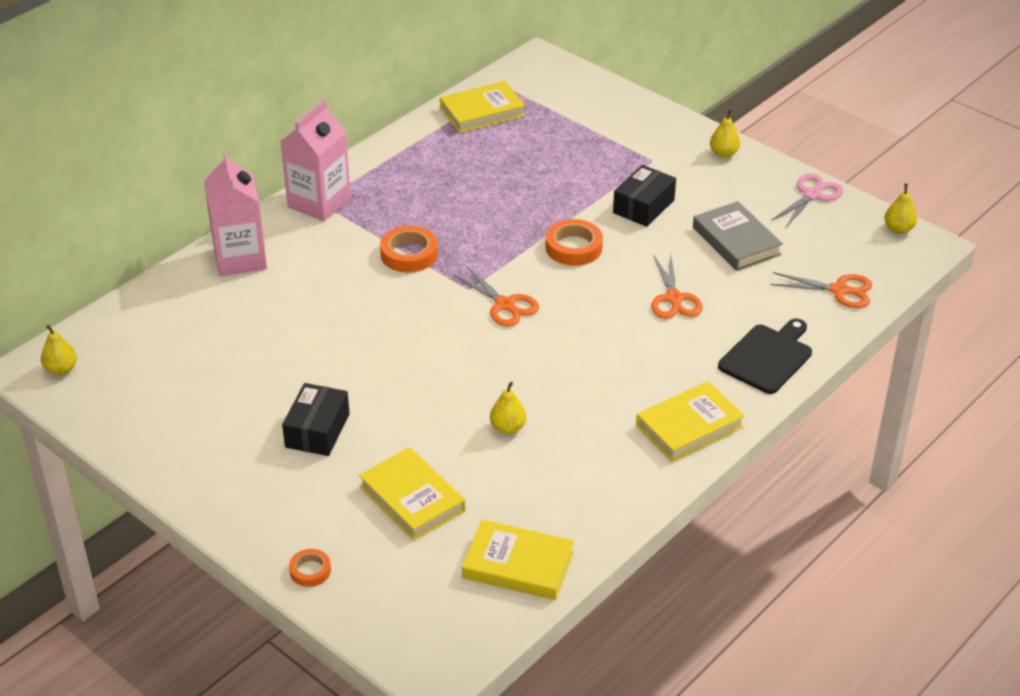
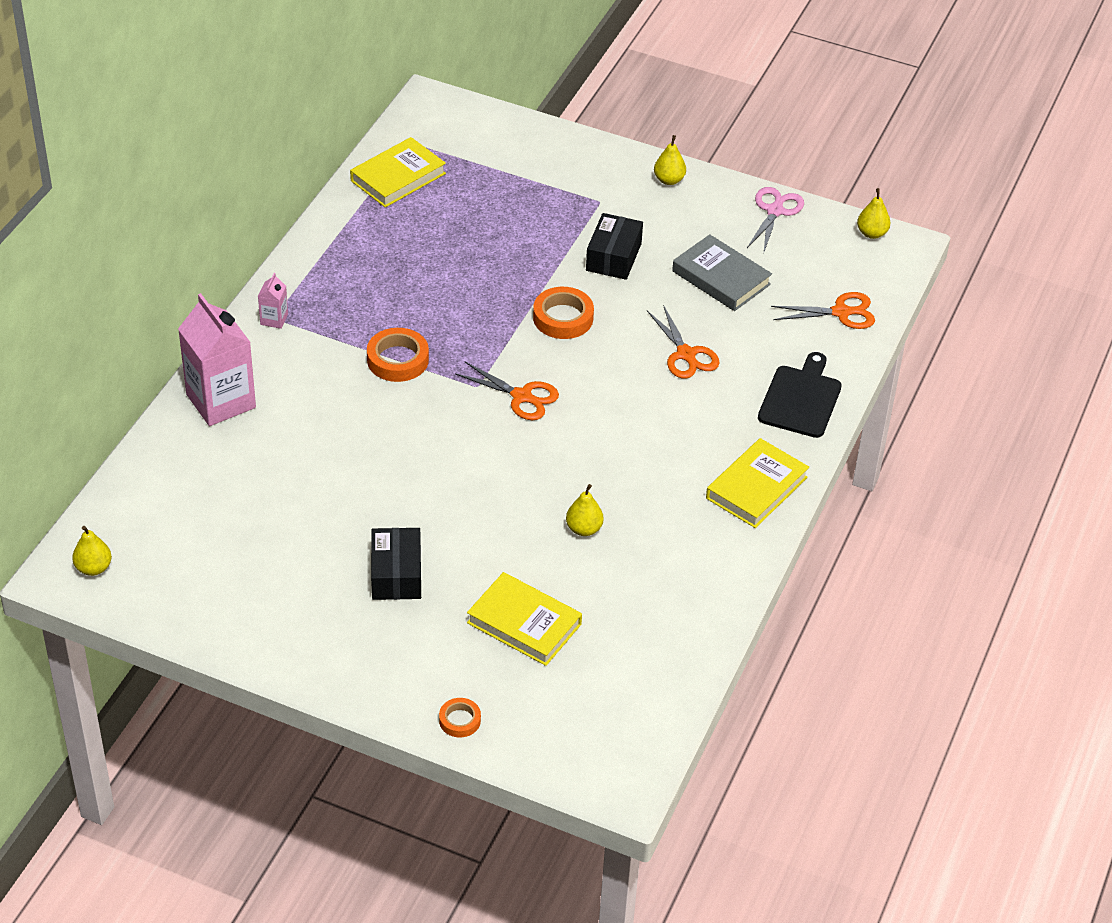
camera: 20 degrees left, 5 degrees up
pink carton [280,99,351,221] -> pink carton [258,273,288,329], size x0.44
yellow book [462,519,574,600] -> none

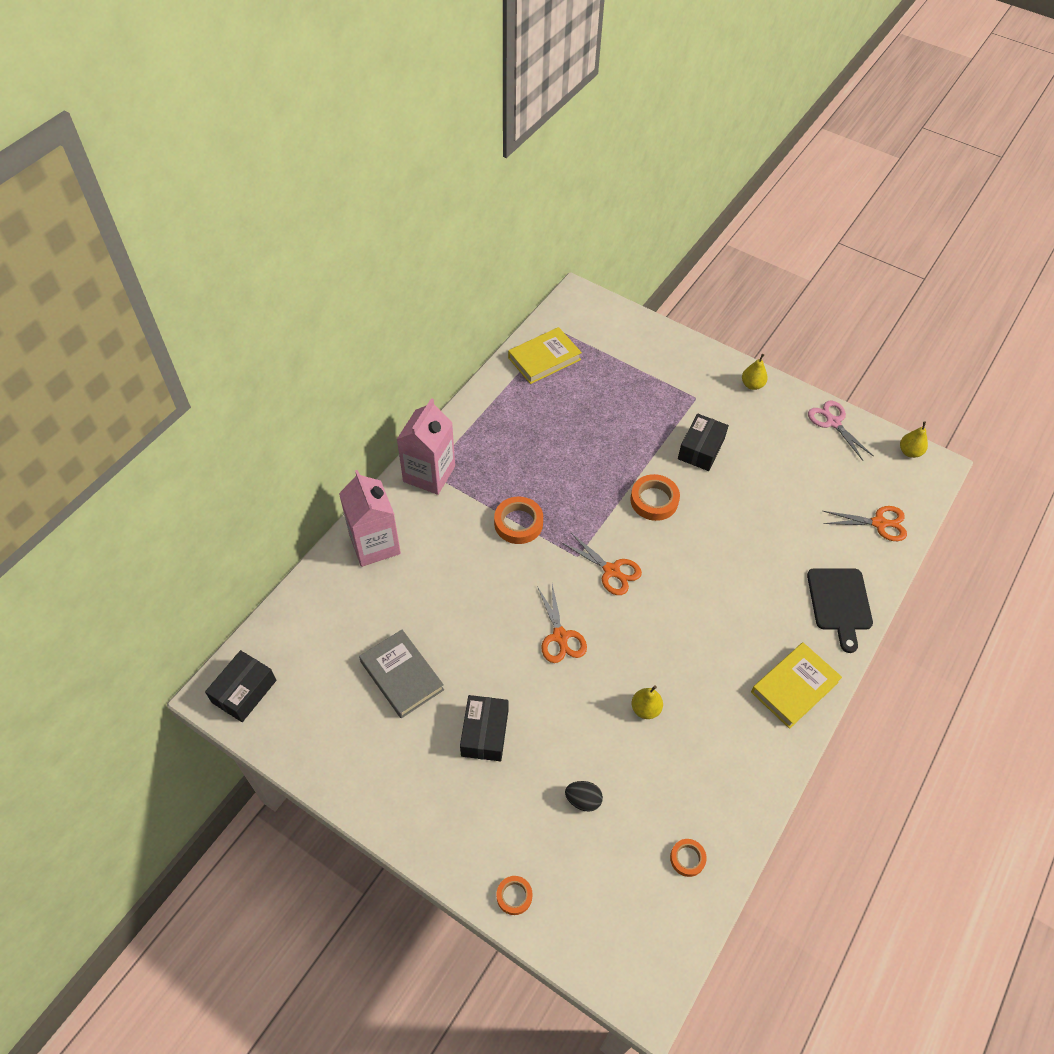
camera: 10 degrees right, 10 degrees up
yellow pear [72,526,112,576] -> black box [205,650,276,722]
pink carton [258,273,288,329] -> pink carton [397,398,455,495], size x2.27
yellow book [467,572,582,666] -> black egg [565,781,603,812]
orange scissors [647,305,720,379] -> orange scissors moved to [537,584,587,663]
grey book [672,234,772,311] -> grey book moved to [359,630,444,718]
pink scissors [747,187,804,251] -> pink scissors turned 60 degrees counterclockwise [808,401,874,461]
black cutting board [758,352,842,438] -> black cutting board turned 150 degrees clockwise [807,568,873,653]
none -> orange tape [670,839,707,877]

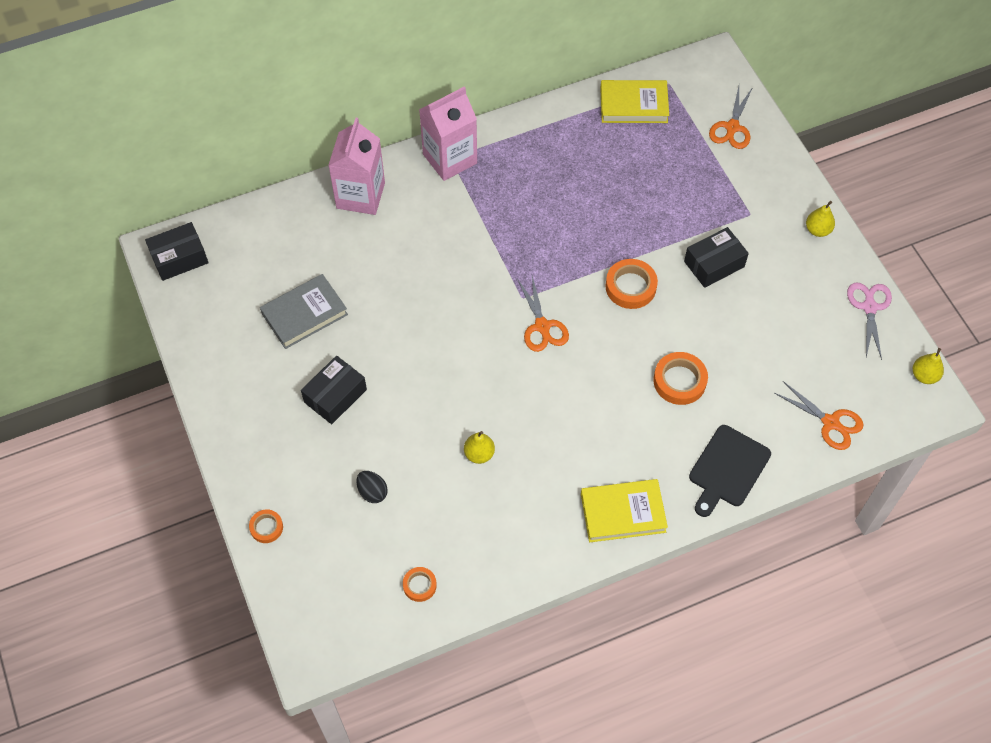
camera: 35 degrees right, 5 degrees up
grey book [359,630,444,718] -> grey book turned 60 degrees clockwise [260,274,348,349]
orange tape [494,497,543,544] -> orange tape moved to [653,352,708,405]
orange scissors [537,584,587,663] -> orange scissors moved to [709,86,753,149]

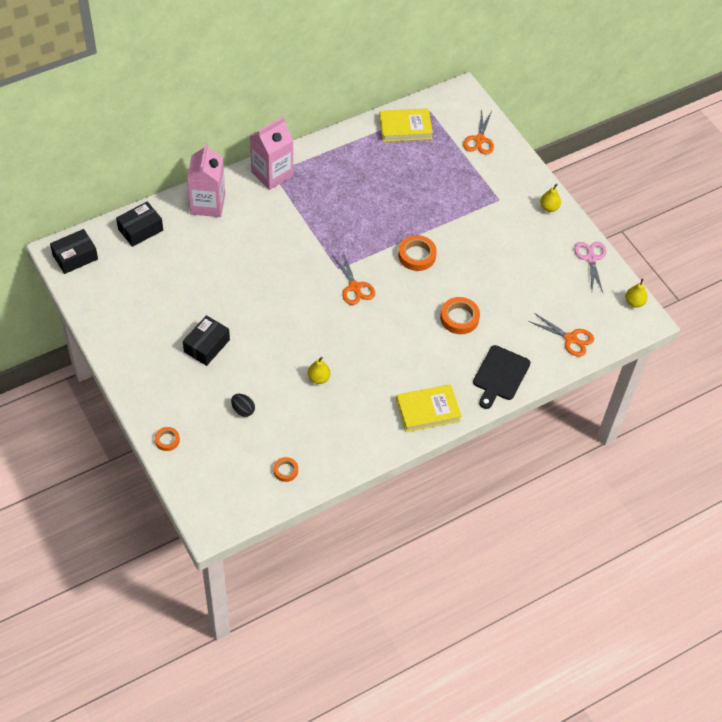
camera: 10 degrees left, 5 degrees down
grey book [260,274,348,349] -> none
black box [684,227,749,288] -> black box moved to [116,201,163,247]

